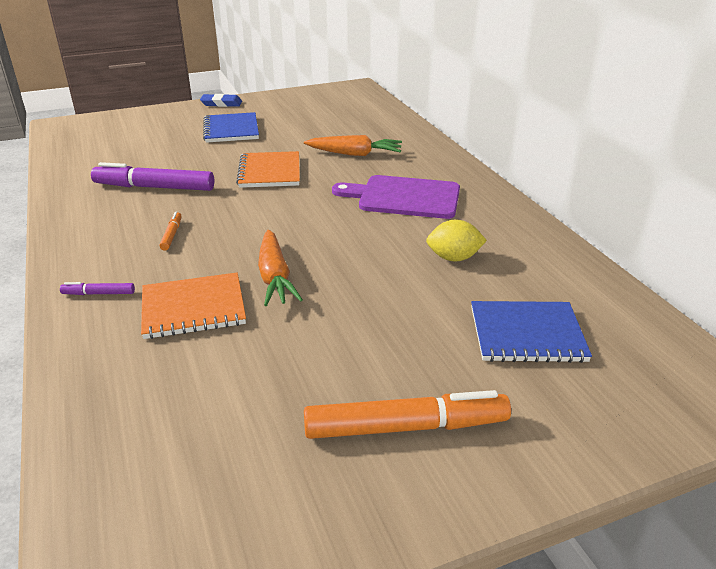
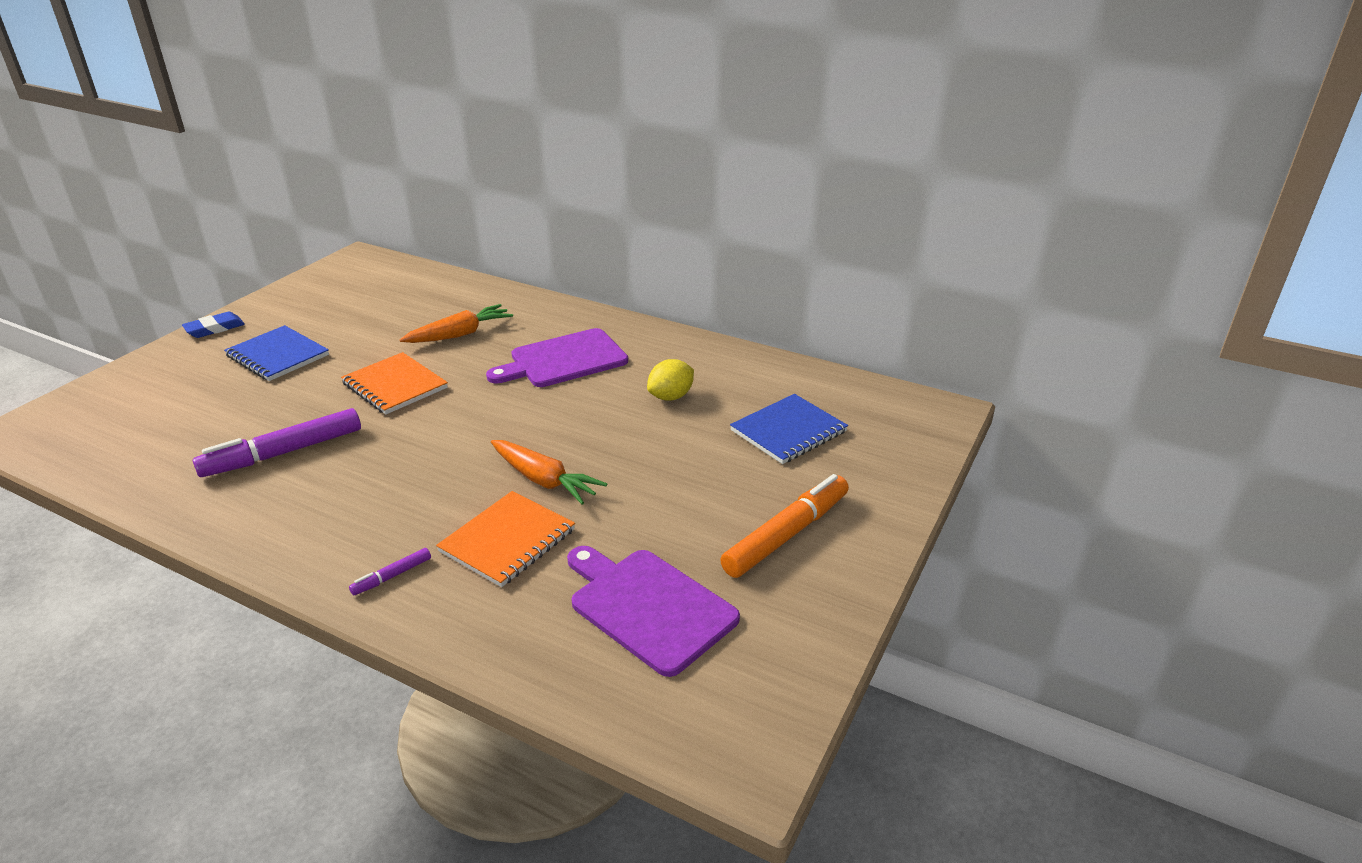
camera: 40 degrees left, 0 degrees up
orange marker [159,212,182,250] -> none
none -> purple cutting board [567,546,740,677]

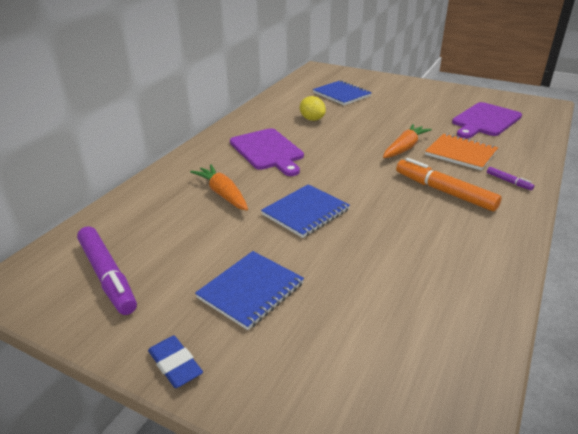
camera: 90 degrees left, 0 degrees up
purple marker [193,408,361,477] -> purple marker moved to [77,226,137,315]
orange notebook [341,352,448,415] -> blue notebook [261,184,350,238]
orange marker [720,474,849,578] -> orange marker moved to [396,158,502,211]

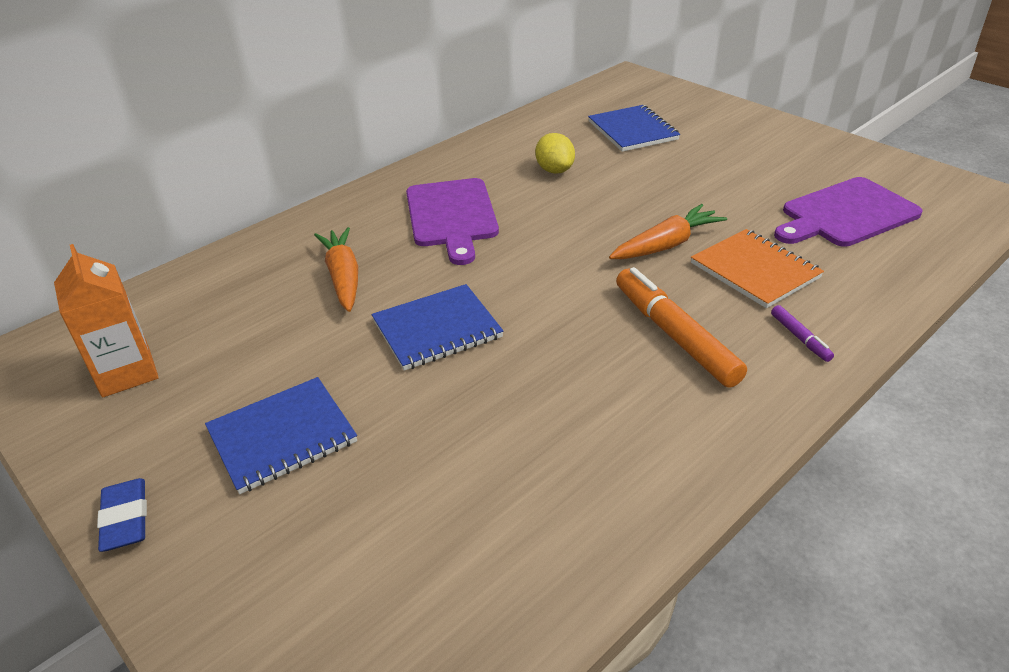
camera: 20 degrees right, 5 degrees up
purple marker [77,226,137,315] -> orange carton [54,244,159,397]

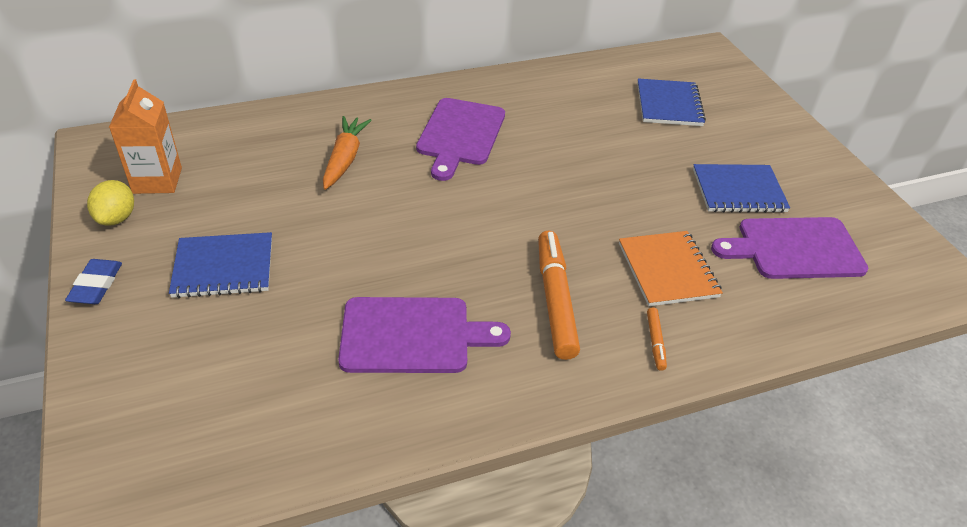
camera: 20 degrees right, 5 degrees up
blue notebook [372,284,503,371] -> blue notebook moved to [693,164,790,213]
yellow lemon [535,133,575,174] -> yellow lemon moved to [87,180,134,226]
orange carrot [609,204,727,259] -> none
purple marker [771,305,834,362] -> orange marker [647,307,667,371]
none -> purple cutting board [338,297,511,373]

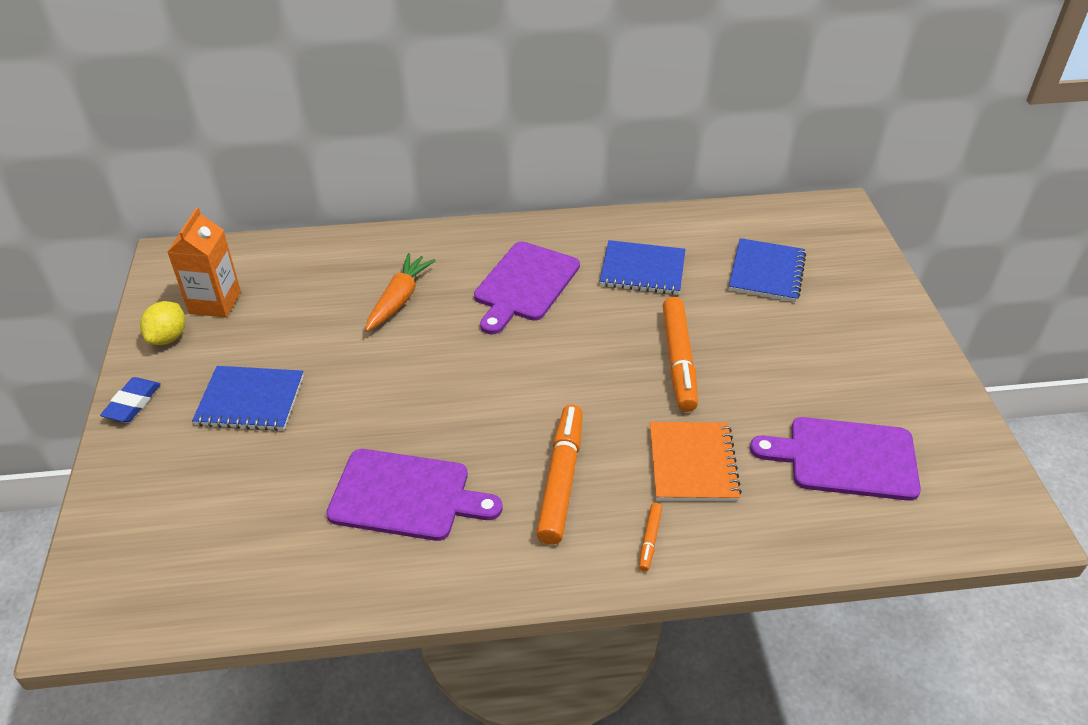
camera: 15 degrees right, 0 degrees up
blue notebook [693,164,790,213] -> blue notebook moved to [600,240,685,295]
none -> orange marker [662,297,698,412]

